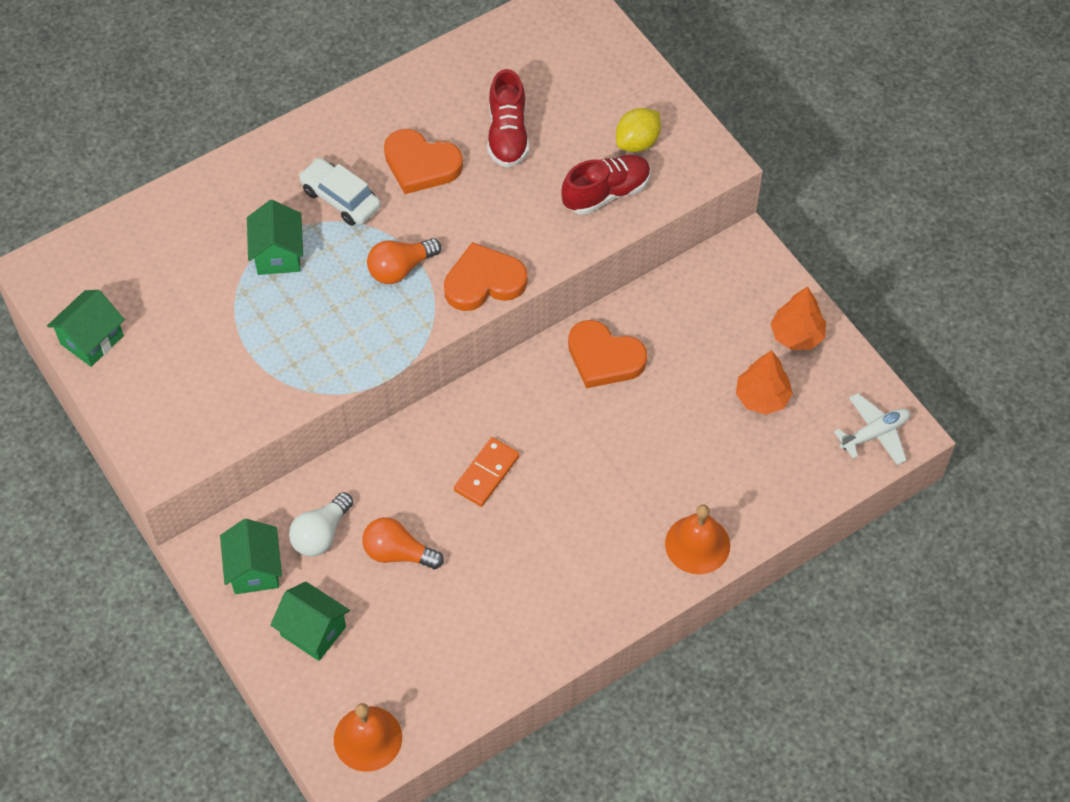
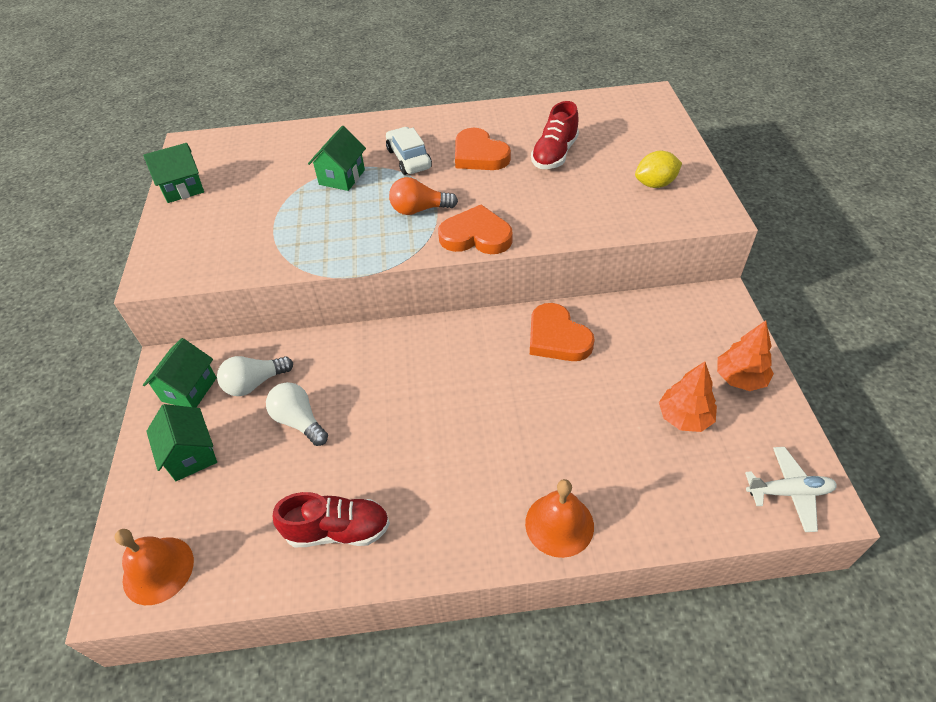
camera: 30 degrees right, 10 degrees down
orange light bulb [362,517,444,569] -> white light bulb [266,382,328,446]
orange domino [454,437,520,507] -> none
red shoe [561,155,651,215] -> red shoe moved to [273,492,390,547]

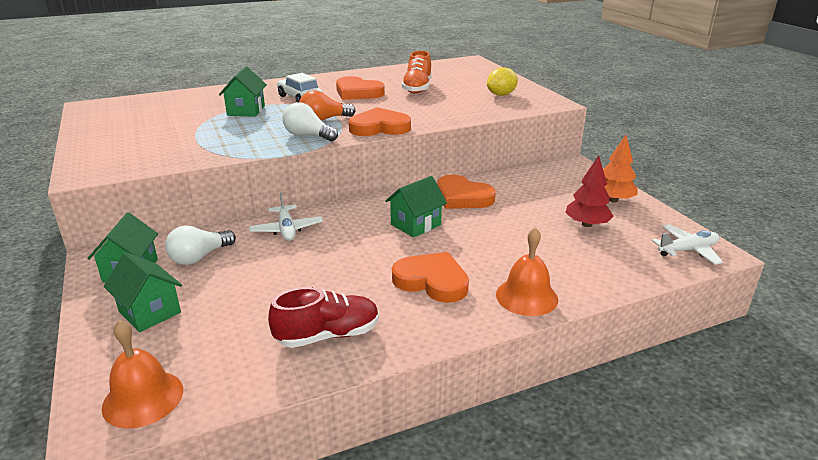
camera: 20 degrees left, 20 degrees down
green house [143,143,204,203] -> green house moved to [385,176,447,238]
white light bulb [266,382,328,446] -> white light bulb moved to [283,102,338,141]
red shoe [531,101,579,169] -> orange shoe [402,51,432,93]
orange tree [659,361,717,432] -> red tree [565,155,614,227]
none -> white plane [249,192,323,241]
none -> orange heart [392,252,469,303]

